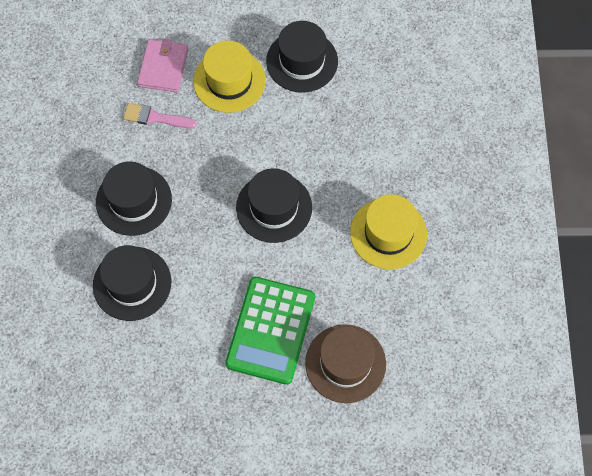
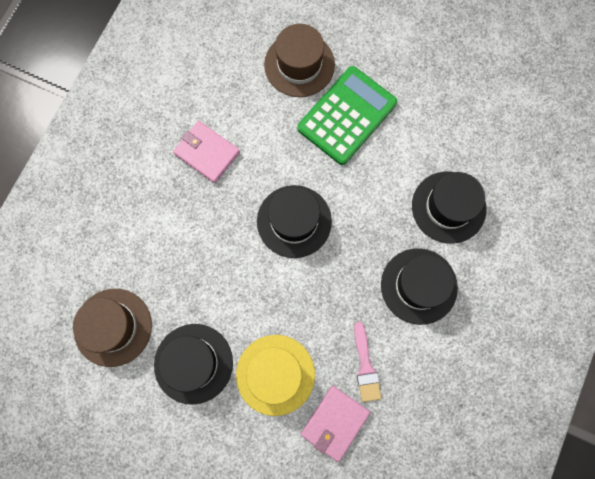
camera: 155 degrees left, 10 degrees up
pink brush [123,103,197,128] -> pink brush turned 45 degrees clockwise [354,322,381,402]
yellow hat [350,194,427,269] -> pink wallet [173,121,240,183]
none -> brown hat [73,289,152,367]

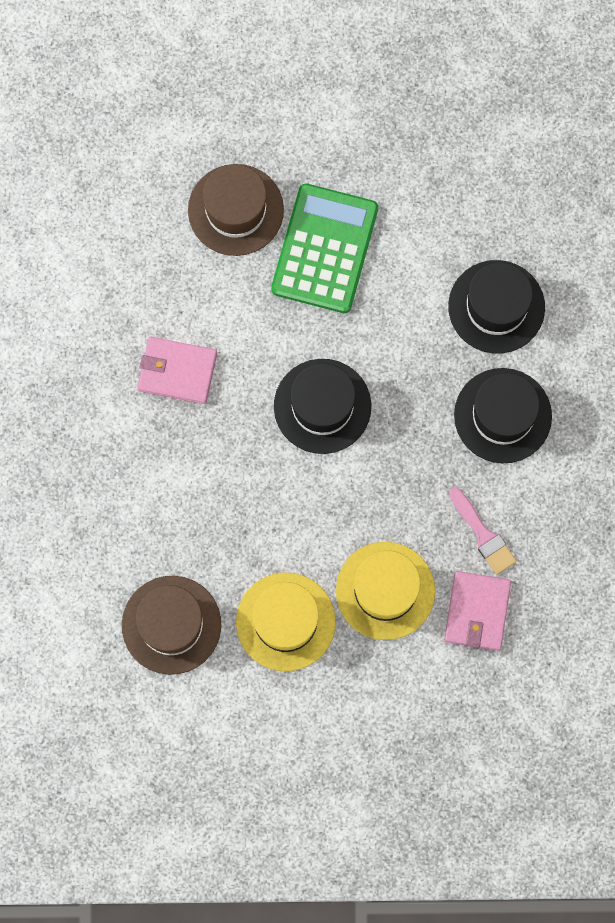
camera: 25 degrees left, 0 degrees up
black hat [154,324,233,405] -> yellow hat [236,572,336,671]

